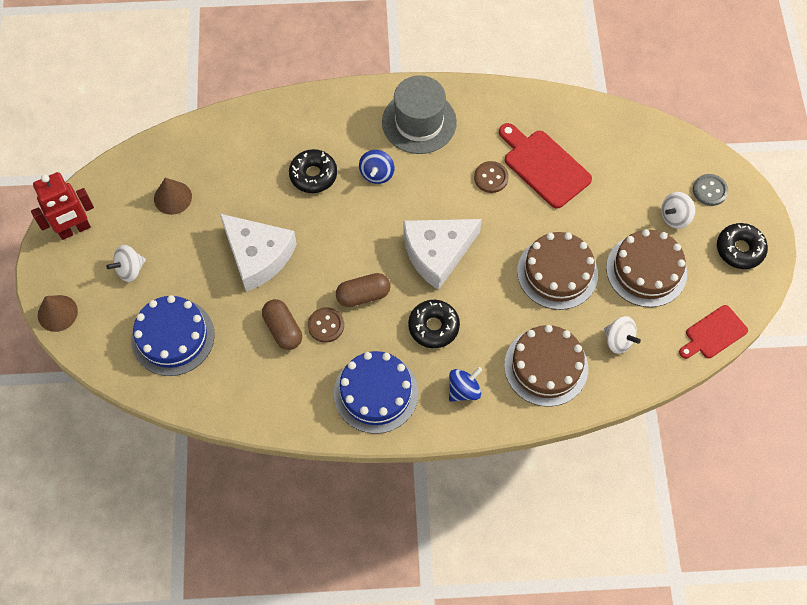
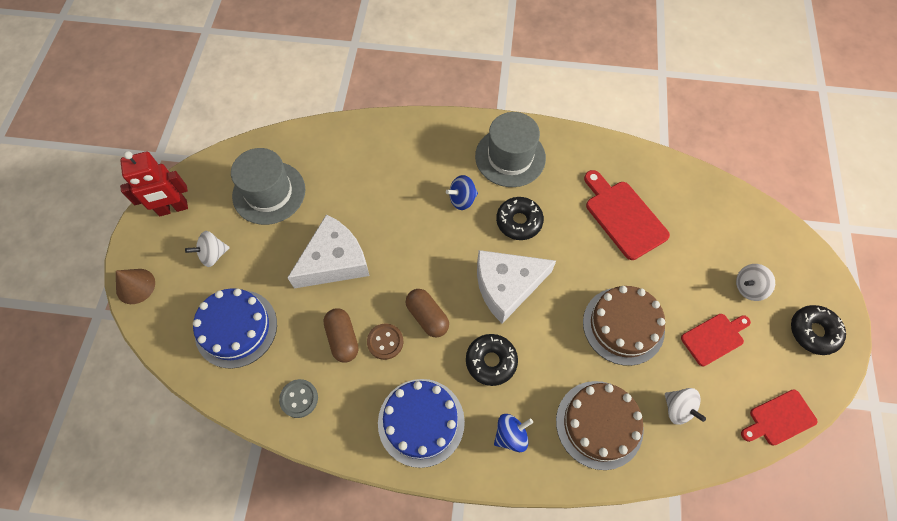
camera: 10 degrees right, 0 degrees up
brown cone [154,178,192,215] -> grey hat [231,148,306,225]
white cheese [220,214,297,292] -> white cheese turned 90 degrees counterclockwise [287,214,369,288]
black donut [289,149,337,193] -> black donut moved to [496,197,544,240]
brown capsule [336,273,391,307] -> brown capsule turned 60 degrees clockwise [406,289,449,337]
blue spinning top [359,150,394,184] -> blue spinning top turned 45 degrees clockwise [446,175,478,210]
brown button [474,161,509,193] -> none
brown cake [606,229,687,307] -> red cutting board [681,314,751,366]
grey button [693,174,728,206] -> grey button moved to [279,379,318,418]

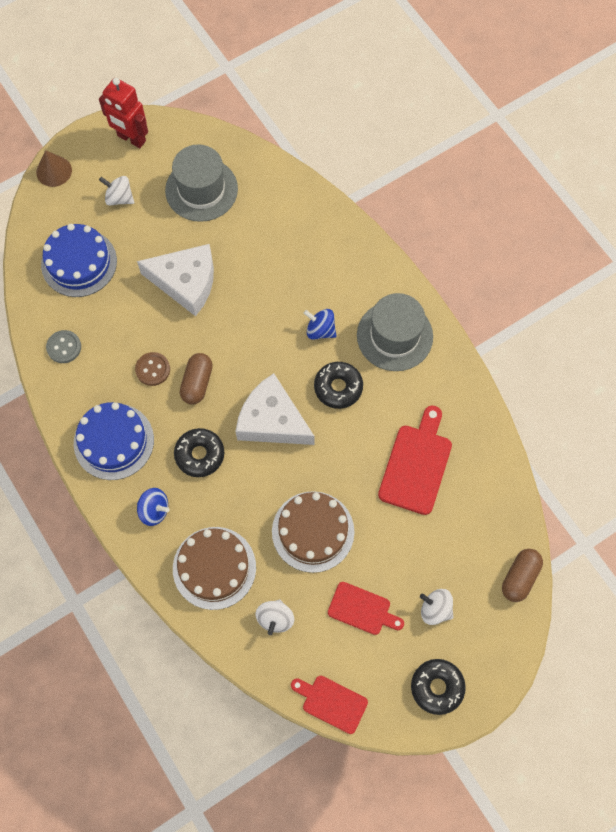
camera: 50 degrees right, 5 degrees up
brown capsule [323,308,359,363] -> brown capsule moved to [502,549,543,602]

